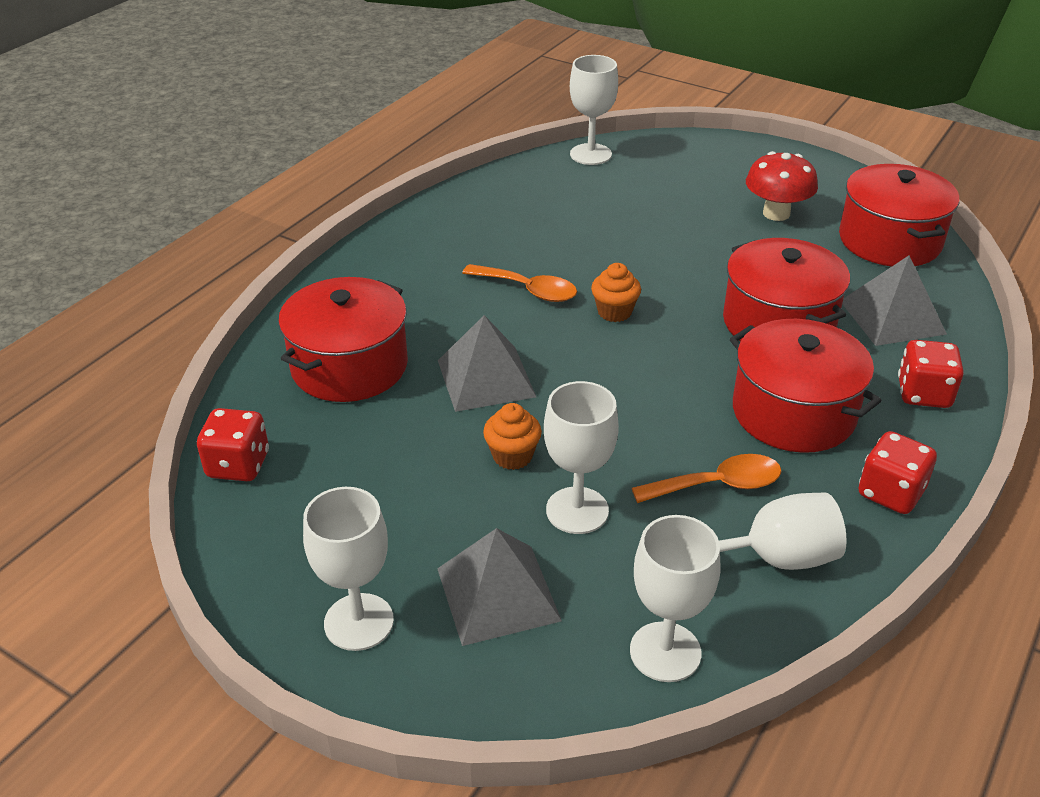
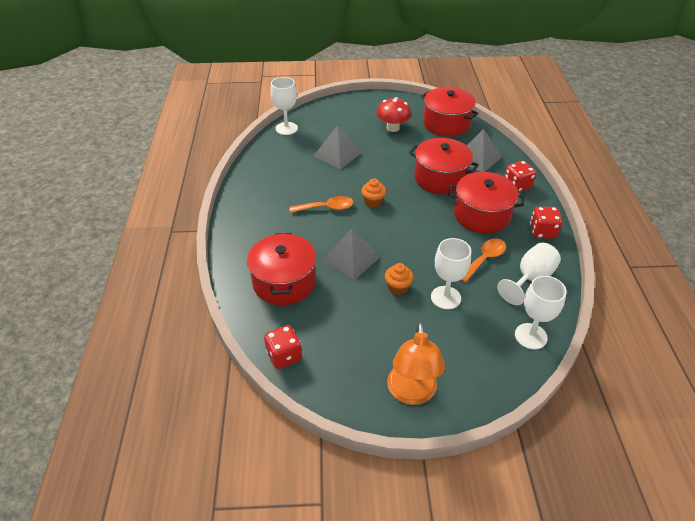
camera: 35 degrees left, 5 degrees up
white goblet [303,487,394,651] -> orange lamp [387,322,446,405]
grey pyramid [437,528,562,646] -> grey pyramid moved to [314,126,362,169]

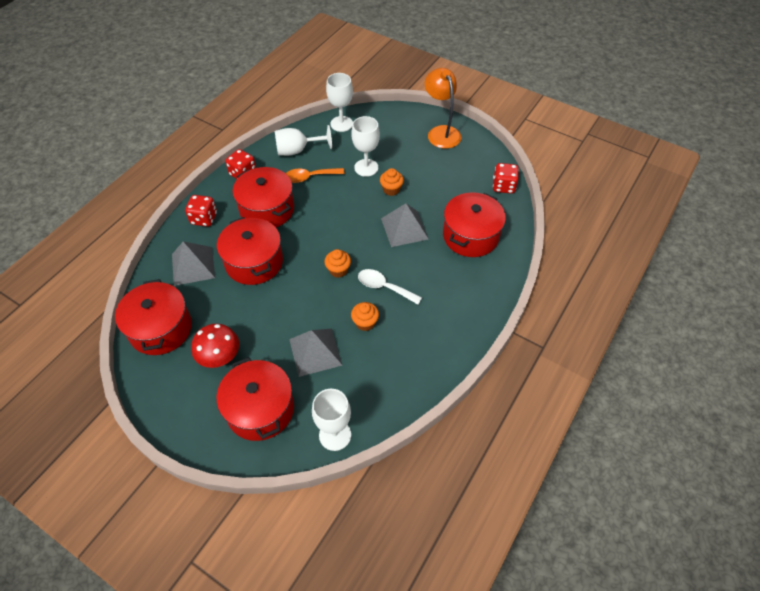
camera: 145 degrees left, 10 degrees up
orange spoon [289,196,354,213] -> white spoon [358,269,422,304]
orange lamp [387,322,446,405] -> orange lamp turned 60 degrees counterclockwise [425,68,461,149]
none -> red pot [217,357,294,441]
none -> orange cupcake [351,302,379,331]

